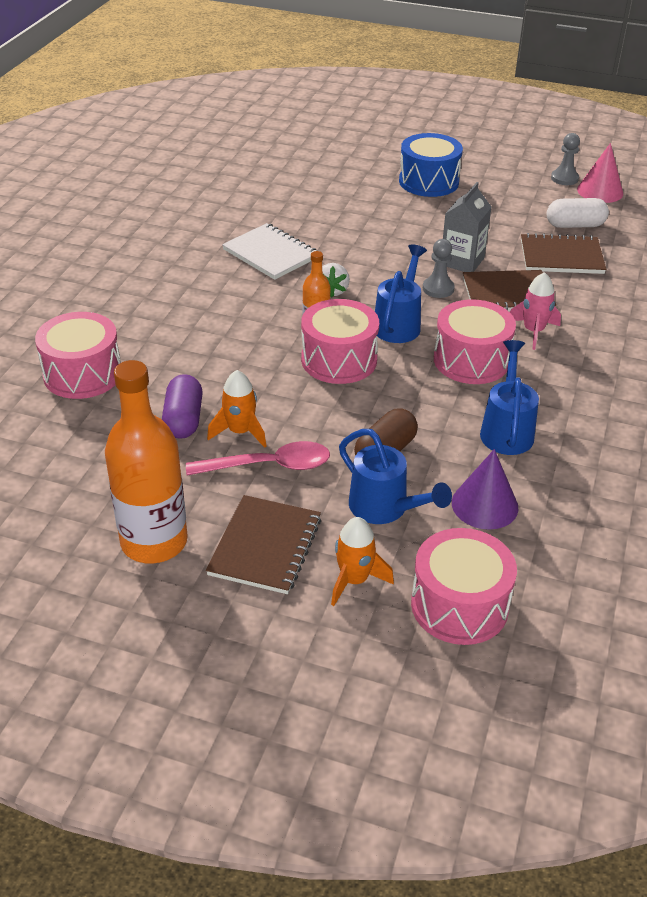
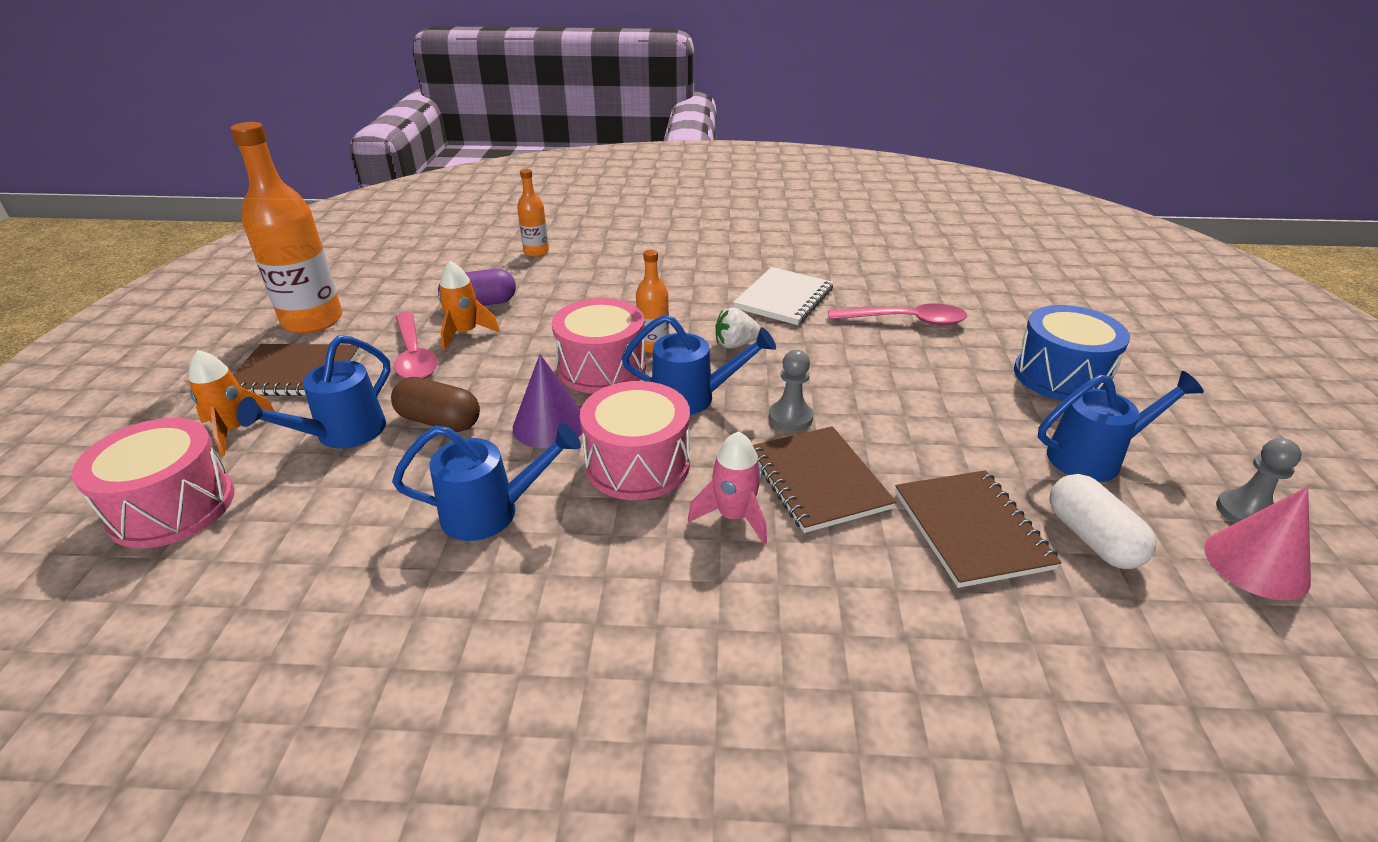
camera: 75 degrees right, 5 degrees down
pink drum [35,312,121,399] -> orange bottle [517,169,549,257]
grey carton [443,182,492,272] -> none
purple cone [452,449,518,530] -> purple cone moved to [513,354,582,448]
none -> pink spoon [828,303,967,326]
none -> blue watering can [1038,371,1204,482]

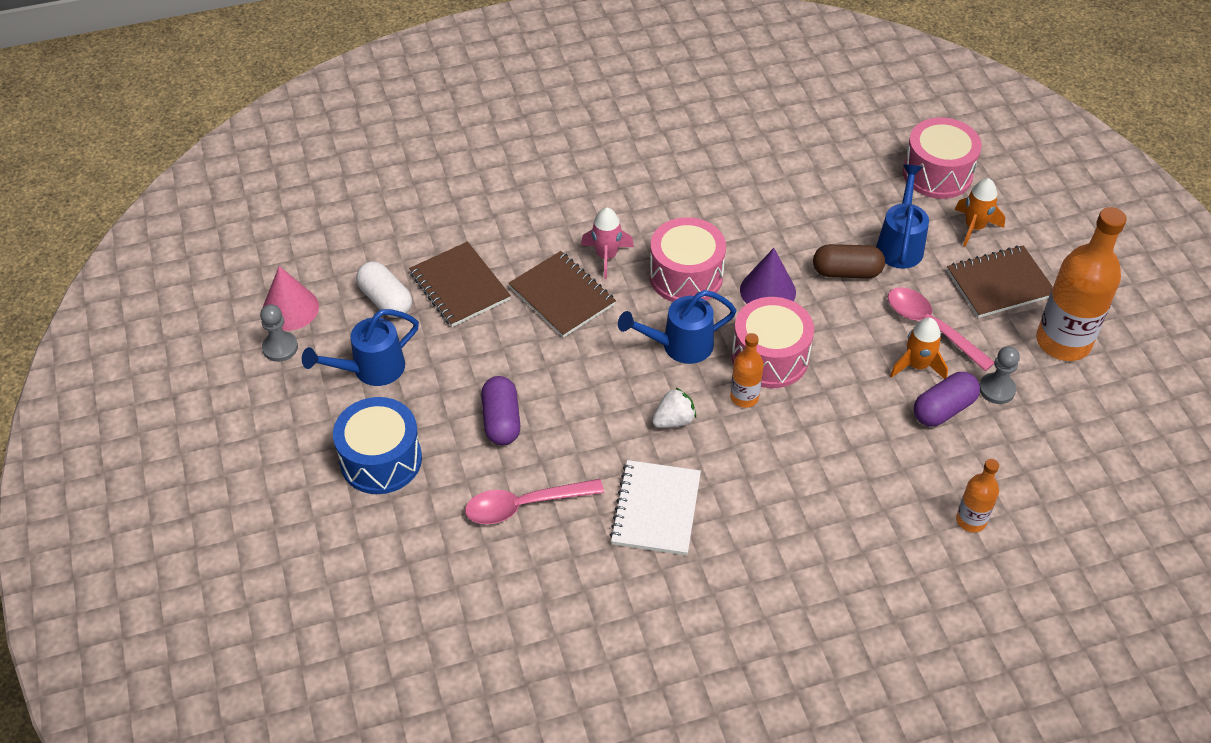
camera: 160 degrees right, 15 degrees up
blue watering can [392,423,581,541] -> none
grey pawn [769,350,813,431] -> grey pawn moved to [980,346,1020,404]
none -> purple capsule [481,376,521,445]

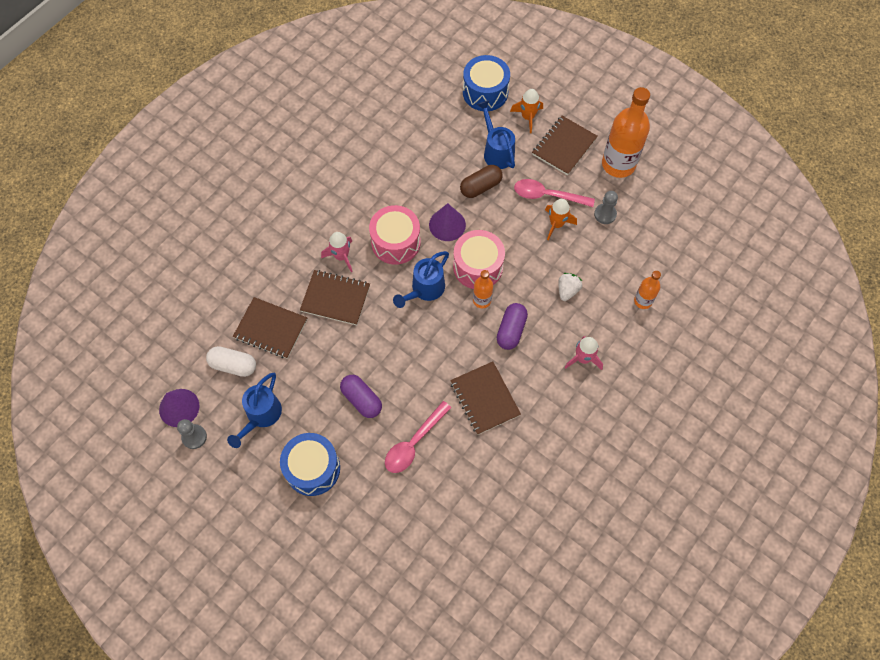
camera: 35 degrees left, 15 degrees up
pink cone [263,266,319,331] -> purple cone [159,389,199,427]
white notebook [610,460,701,555] -> brown notebook [450,362,521,435]
white strawberry [652,387,696,428] -> white strawberry moved to [558,273,582,301]
pink drum [903,117,982,199] -> blue drum [463,55,510,111]
purple capsule [914,372,980,427] -> purple capsule moved to [497,303,528,350]
none -> pink rocket [564,336,603,370]

